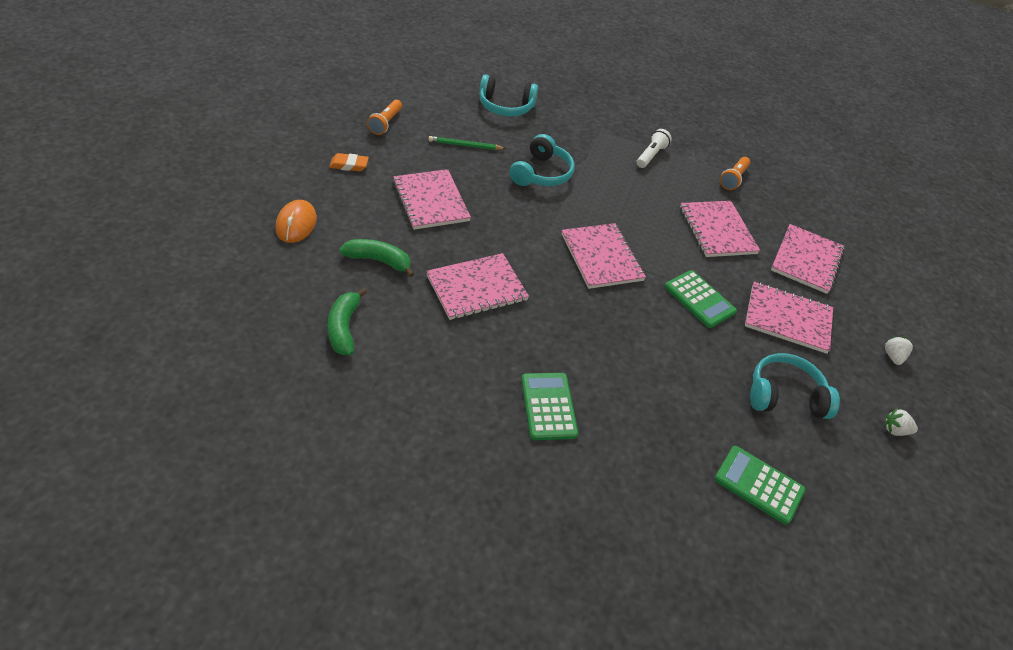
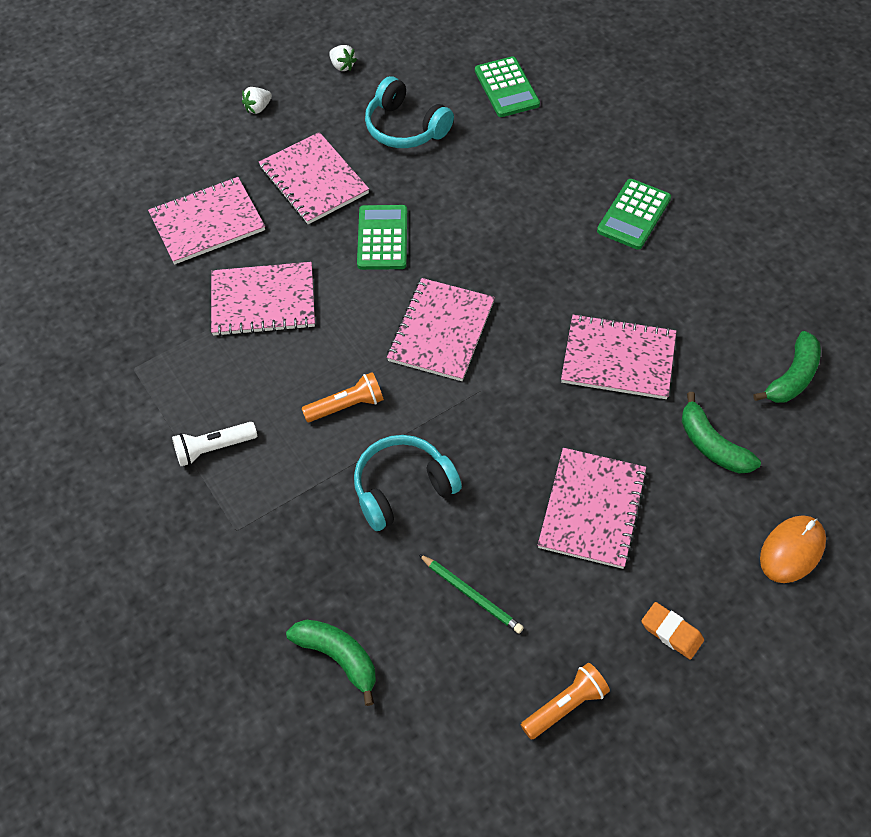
camera: 135 degrees left, 10 degrees up
turquoise headphones [479,74,538,116] -> green banana [286,620,376,706]
pink notebook [680,201,760,257] -> pink notebook turned 60 degrees clockwise [211,262,315,336]
orange flashlight [720,157,750,190] -> orange flashlight moved to [301,372,384,422]

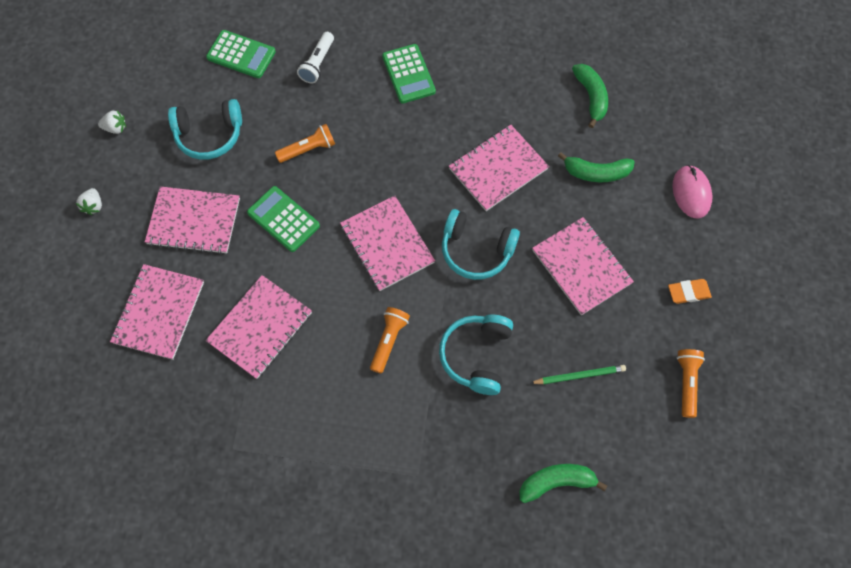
camera: 50 degrees left, 10 degrees up
white flashlight [172,422,257,466] -> white flashlight moved to [297,32,334,83]
orange mouse [760,515,826,583] -> pink mouse [672,165,712,219]
none -> orange flashlight [275,124,335,163]
none -> turquoise headphones [442,209,520,280]

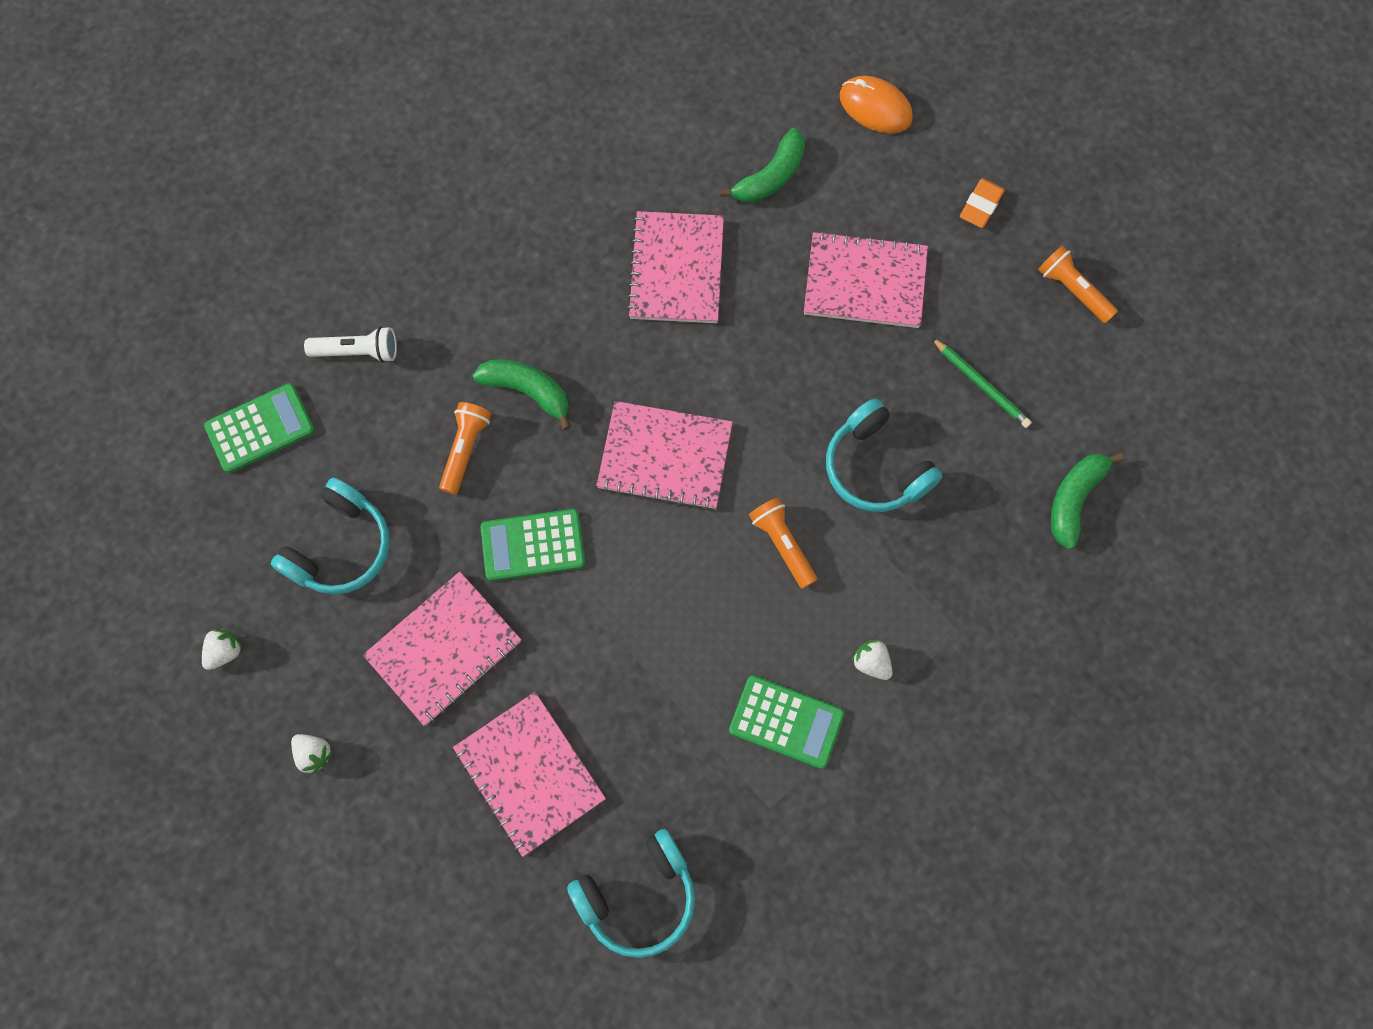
camera: 50 degrees left, 5 degrees up
pink notebook [206,275,312,379] -> none
white flashlight [297,32,334,83] -> white flashlight turned 60 degrees counterclockwise [304,326,397,363]
green calculator [382,44,436,104] -> green calculator moved to [729,675,844,769]
turquoise headphones [442,209,520,280] -> turquoise headphones moved to [567,829,695,958]
green pencil [531,365,626,384] -> green pencil turned 105 degrees clockwise [931,337,1032,428]
green banana [572,64,608,128] -> green banana moved to [473,359,571,430]
pink mouse [672,165,712,219] -> orange mouse [840,76,913,133]
none -> white strawberry [852,640,892,680]

